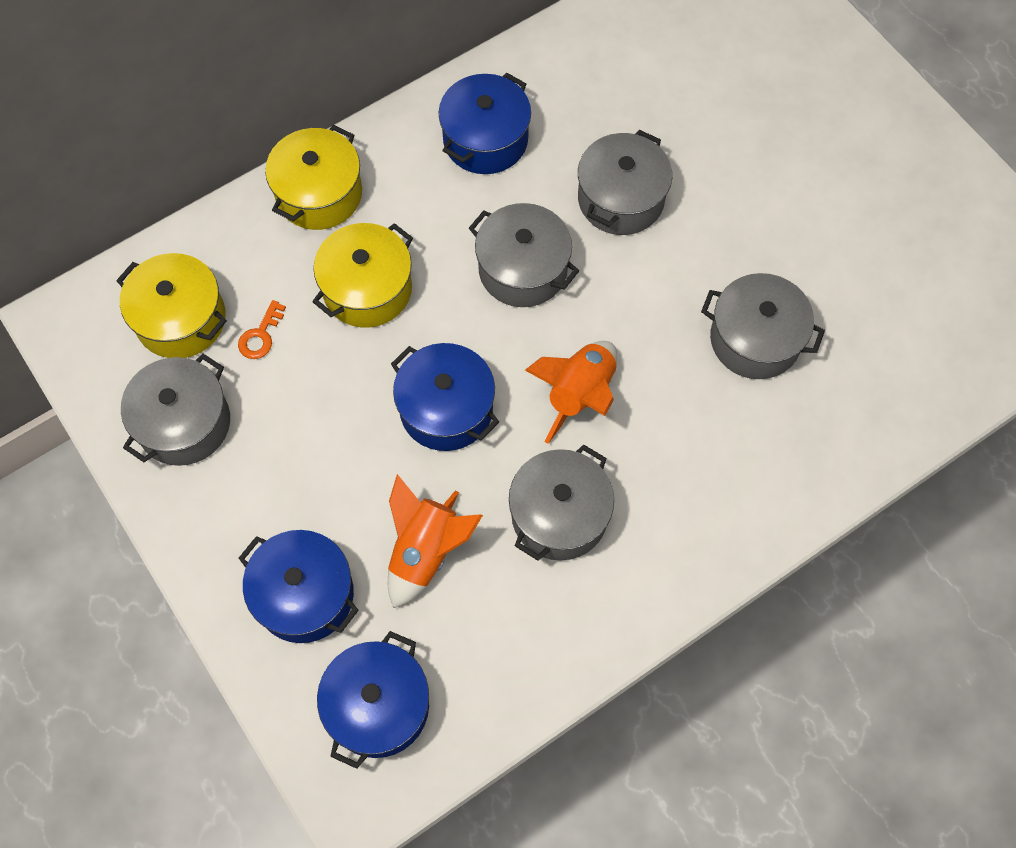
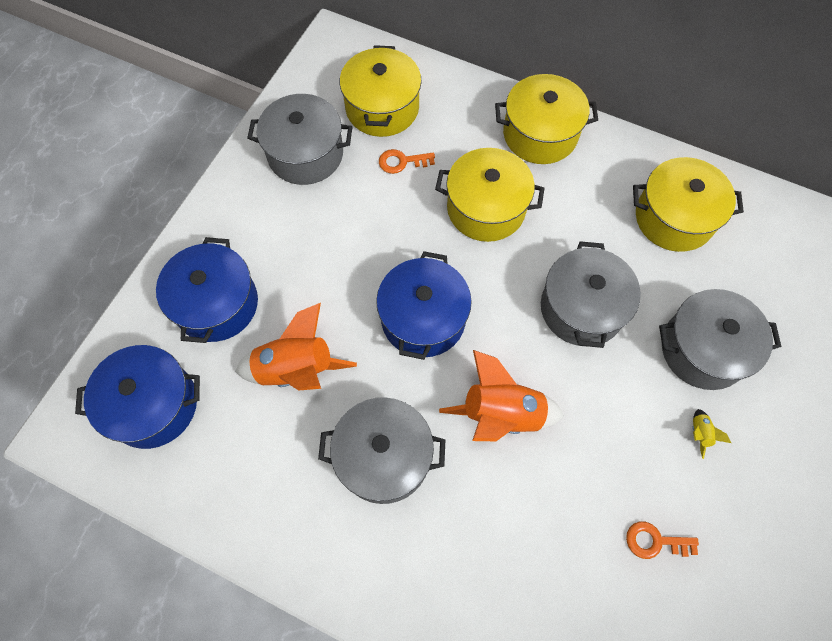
camera: 60 degrees right, 0 degrees up
blue pot [438,73,531,174] -> yellow pot [633,157,744,252]
grey pot [701,273,825,379] -> orange key [626,521,699,559]
none -> yellow rocket [693,409,731,459]

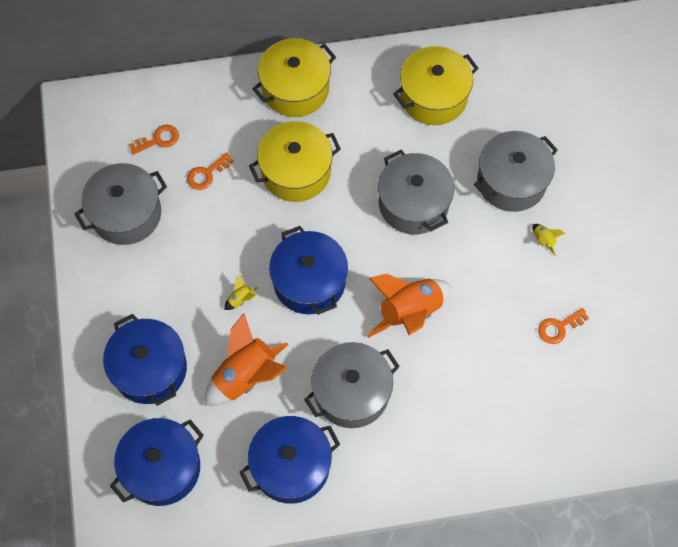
camera: 35 degrees left, 0 degrees up
yellow pot [340,45,422,137] -> orange key [129,125,179,155]
none -> yellow rocket [224,274,258,310]
none -> blue pot [239,416,340,504]

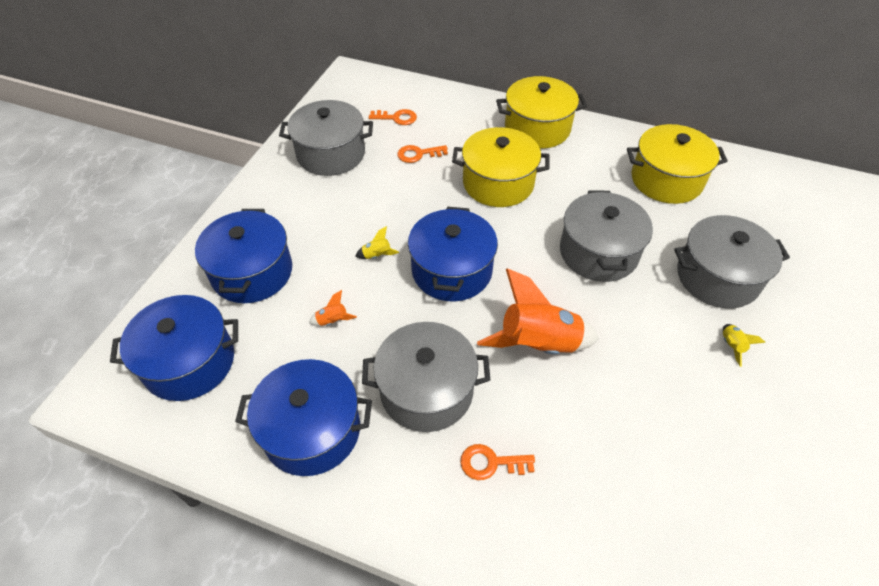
camera: 30 degrees right, 15 degrees down
orange rocket [204,313,289,406] -> orange rocket [309,290,357,326], size x0.40
orange key [538,308,589,344] -> orange key moved to [460,444,535,480]

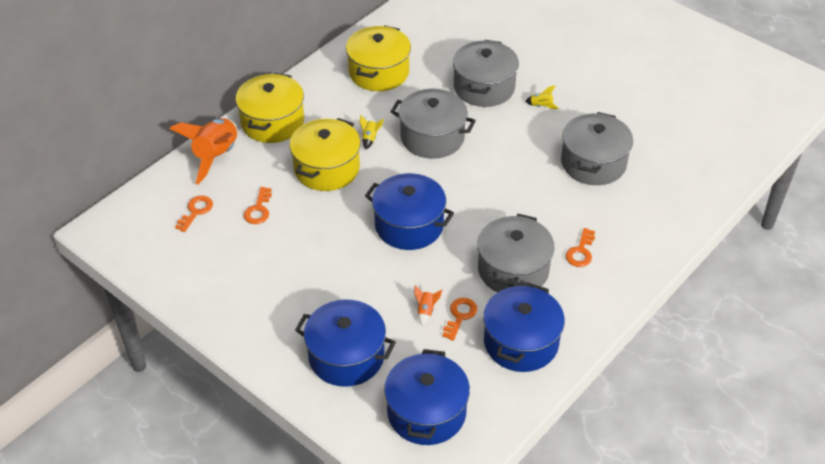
camera: 70 degrees left, 5 degrees down
grey pot [279,100,373,176] -> grey pot moved to [561,112,633,185]
yellow rocket [356,226,399,259] -> yellow rocket moved to [360,115,384,150]
orange rocket [477,268,599,355] -> orange rocket moved to [169,118,238,184]
none -> orange key [442,298,477,341]

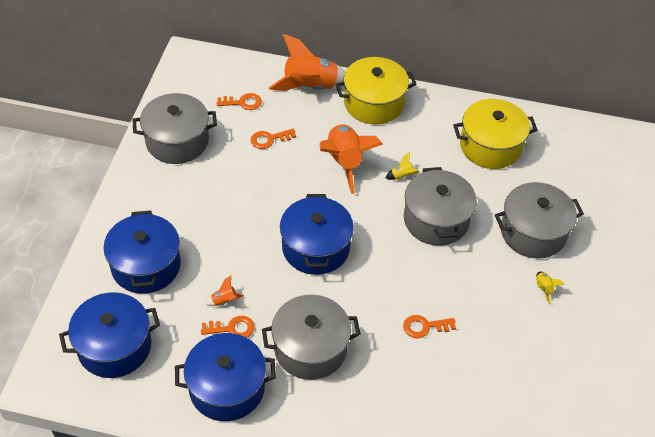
camera: 60 degrees right, 5 degrees up
yellow pot [289,118,360,191] -> orange rocket [320,124,383,194]
grey pot [561,112,633,185] -> grey pot moved to [132,93,217,164]
orange key [566,228,595,267] -> orange key moved to [403,315,456,338]

